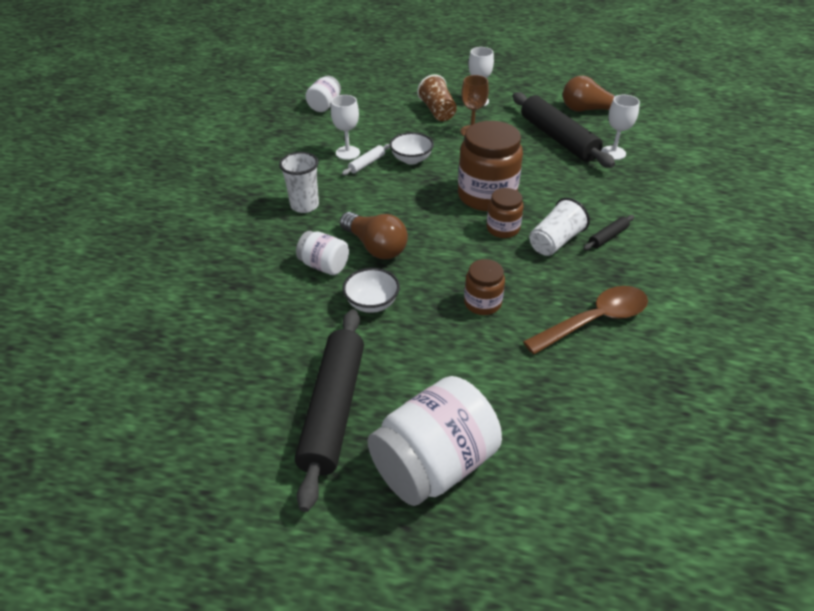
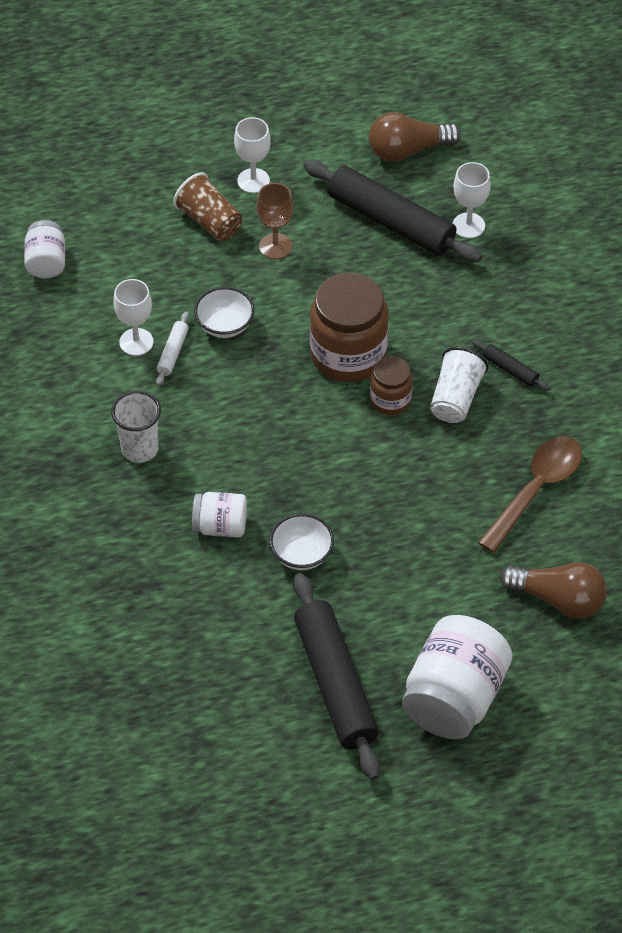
camera: 25 degrees left, 10 degrees up
brown light bulb [340,212,408,259] -> brown light bulb moved to [500,562,607,619]
brown jar [464,259,505,315] -> none
black rolling pin [583,215,634,250] -> black rolling pin turned 75 degrees counterclockwise [472,340,550,391]

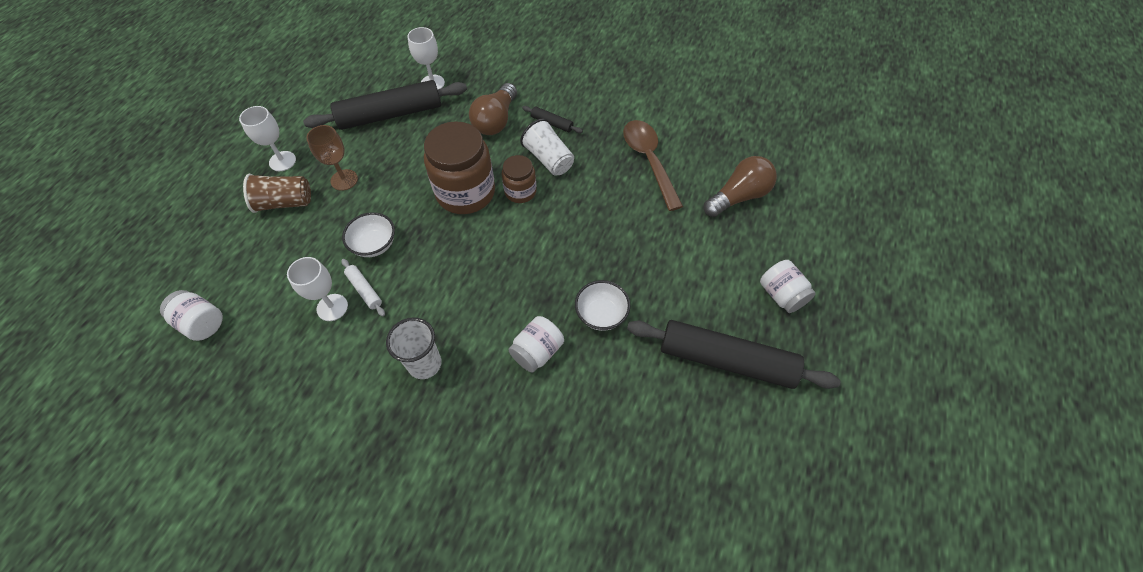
camera: 55 degrees left, 5 degrees up
brown light bulb [369,112,461,161] -> brown light bulb moved to [469,83,517,135]
white jar [402,615,512,739] -> white jar [760,260,816,313], size x0.54
black rolling pin [472,340,550,391] -> black rolling pin turned 45 degrees clockwise [522,106,583,133]

